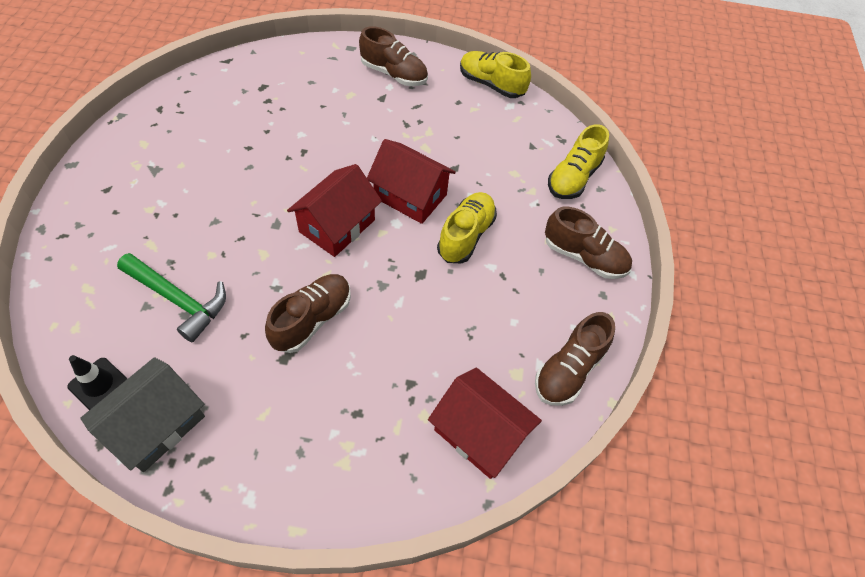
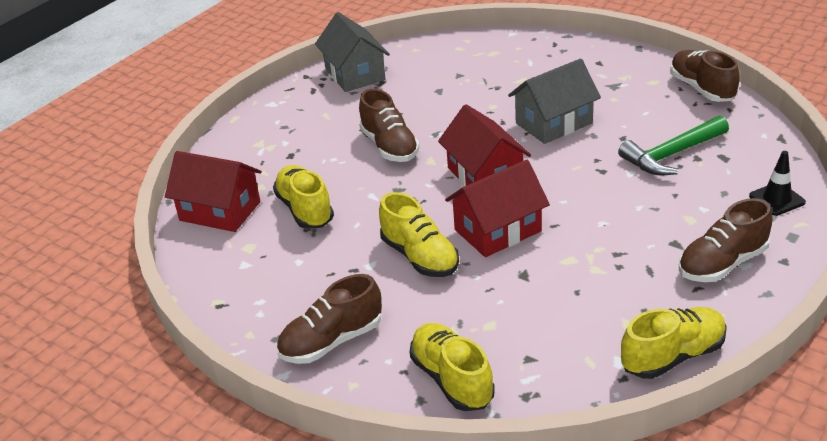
camera: 125 degrees right, 20 degrees down
black traffic cone [68,355,127,410] -> black traffic cone moved to [749,151,806,216]
green hammer [117,253,226,342] -> green hammer moved to [618,116,729,175]
red house [428,368,542,479] -> red house turned 45 degrees clockwise [165,151,262,232]
brown shoe [535,312,615,406] -> brown shoe moved to [670,50,740,102]
none -> yellow shoe [273,165,334,229]
none -> grey house [508,59,601,144]

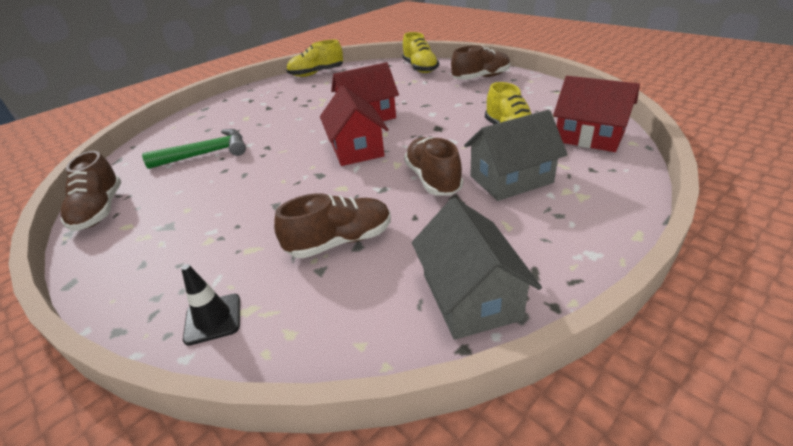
camera: 170 degrees left, 0 degrees up
yellow shoe [379,192,459,277] -> none
grey house [508,59,601,144] -> grey house moved to [464,110,568,201]
brown shoe [679,198,773,282] -> brown shoe moved to [274,193,391,258]
black traffic cone [749,151,806,216] -> black traffic cone moved to [181,264,240,346]

